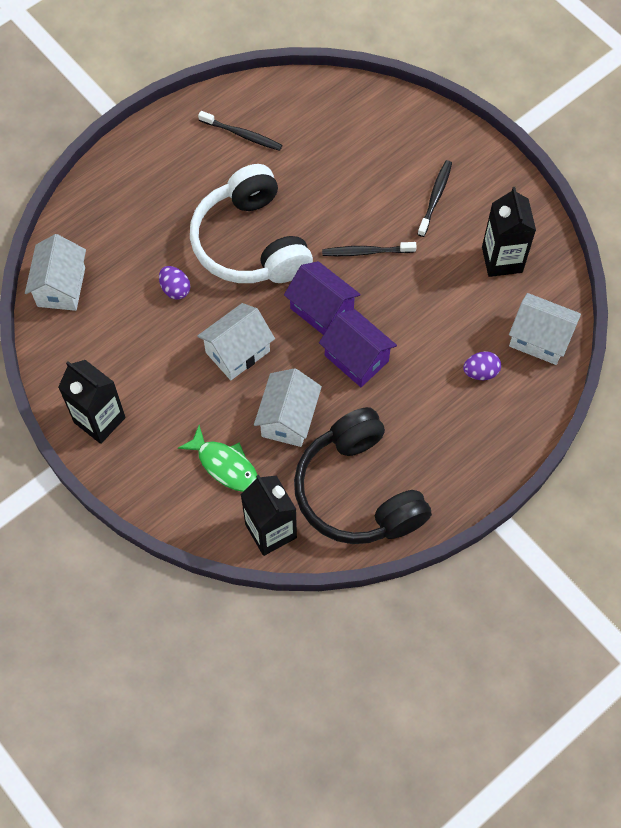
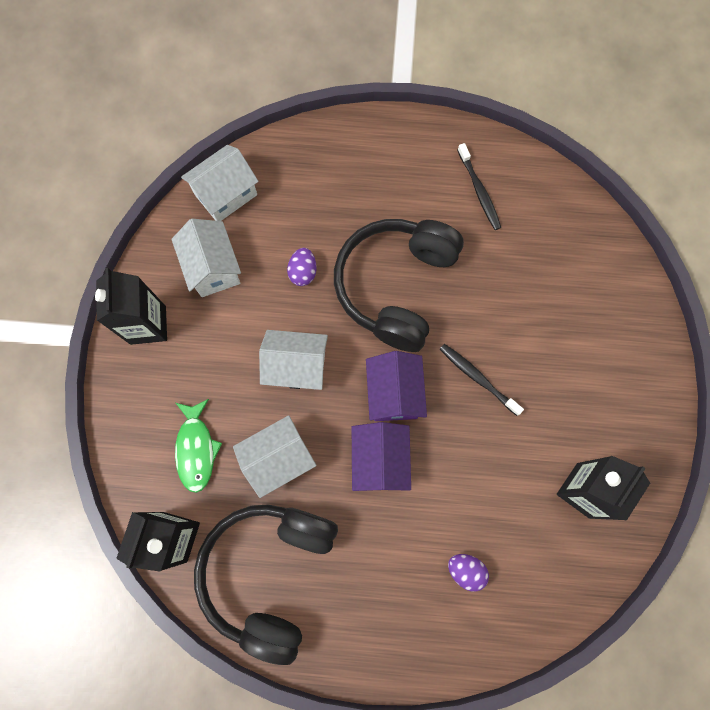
camera: 45 degrees right, 10 degrees up
white headphones [190,164,313,283] -> black headphones [334,219,464,352]
black toothbrush [418,160,452,237] -> none
white house [509,293,581,365] -> white house moved to [172,219,241,297]

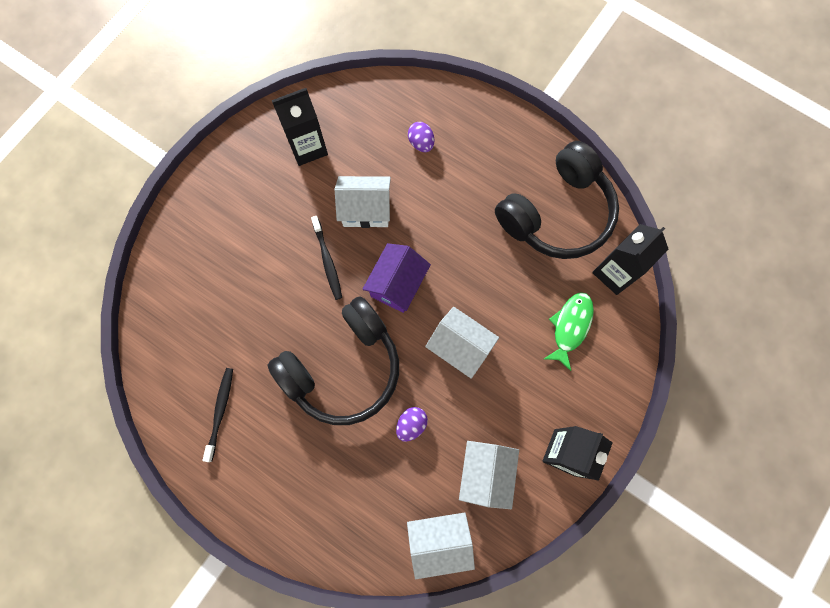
camera: 150 degrees left, 0 degrees up
white house [233,415,316,498] -> white house moved to [335,176,391,228]
purple house [352,422,411,491] -> none

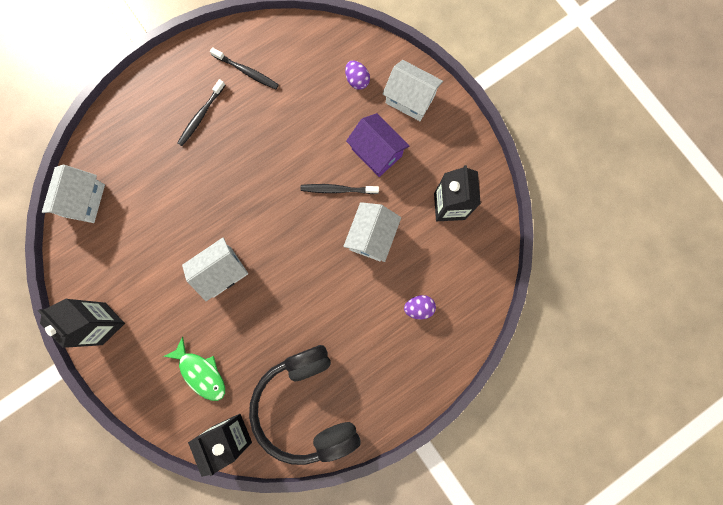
camera: 110 degrees right, 5 degrees up
black headphones [268,296,399,425] -> none
purple house [362,243,431,313] -> purple house moved to [346,113,409,177]
purple egg [396,407,428,442] -> purple egg moved to [345,61,370,90]
white house [459,441,519,509] -> white house moved to [382,60,443,121]
none -> black toothbrush [178,79,225,146]

